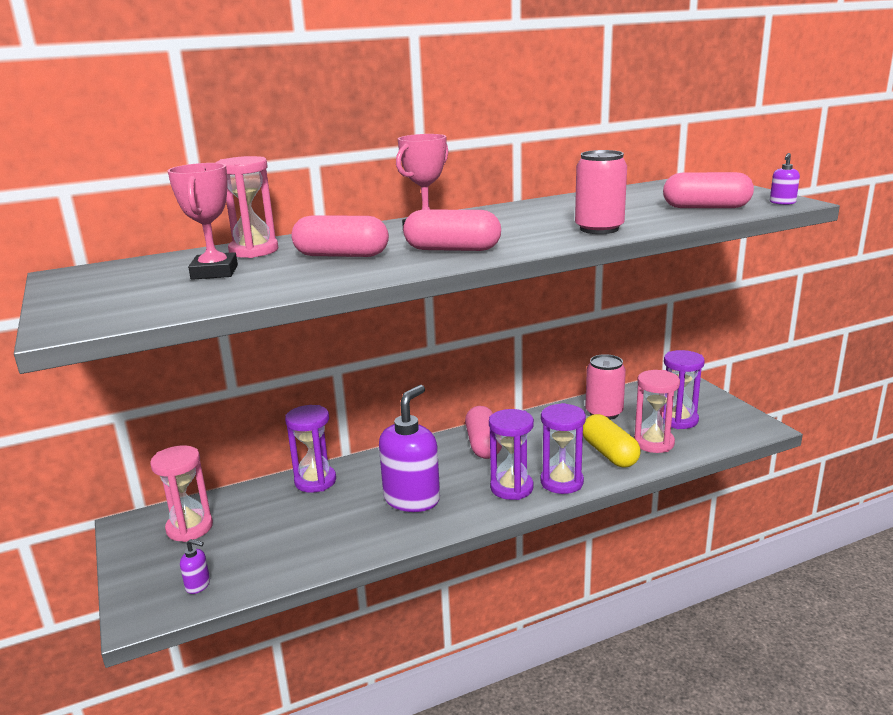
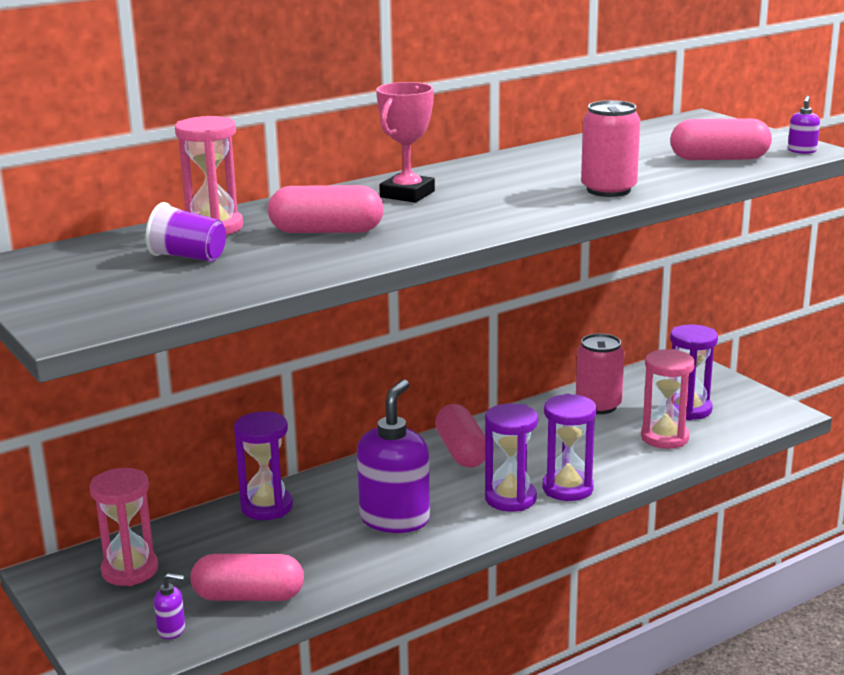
camera: 10 degrees left, 0 degrees up
pink trophy [168,163,238,280] -> purple cup [146,202,226,262]
pink capsule [403,210,501,251] -> pink capsule moved to [191,554,304,601]
yellow capsule [583,414,641,467] -> none

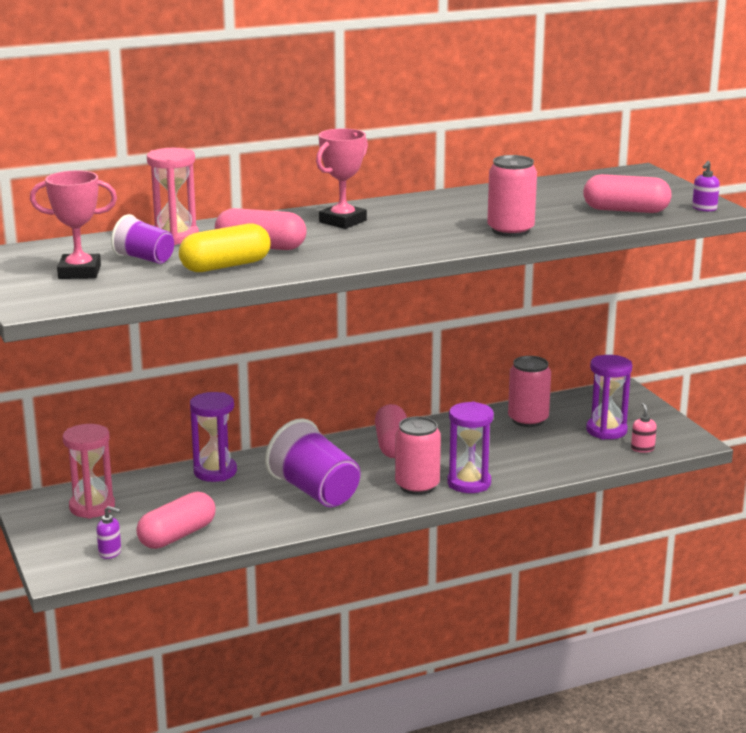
camera: 10 degrees right, 0 degrees up
pink capsule [191,554,304,601] -> pink capsule turned 60 degrees counterclockwise [136,492,216,549]
purple soap dispenser [357,379,430,533] -> purple cup [265,418,361,507]
purple hourglass [485,403,538,512] -> pink can [395,416,441,495]
pink hourglass [641,349,695,449] -> none
none -> pink trophy [30,170,117,279]
none -> yellow capsule [179,224,271,272]
none -> pink soap dispenser [631,403,657,453]

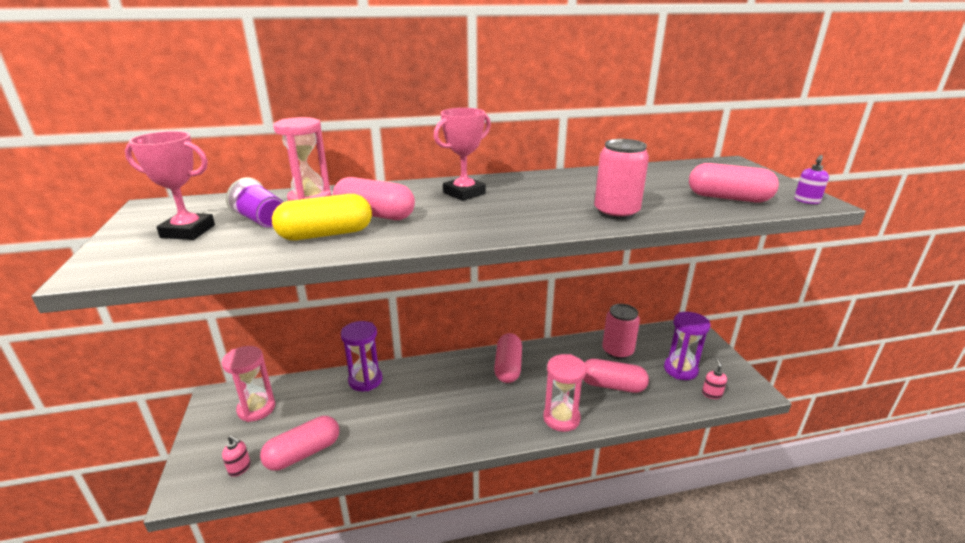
camera: 10 degrees right, 5 degrees up
purple soap dispenser [96,506,121,559] -> pink soap dispenser [222,435,250,477]
purple cup [265,418,361,507] -> none
pink can [395,416,441,495] -> none
purple hourglass [447,402,494,493] -> pink hourglass [543,354,586,432]
none -> pink capsule [583,359,649,393]

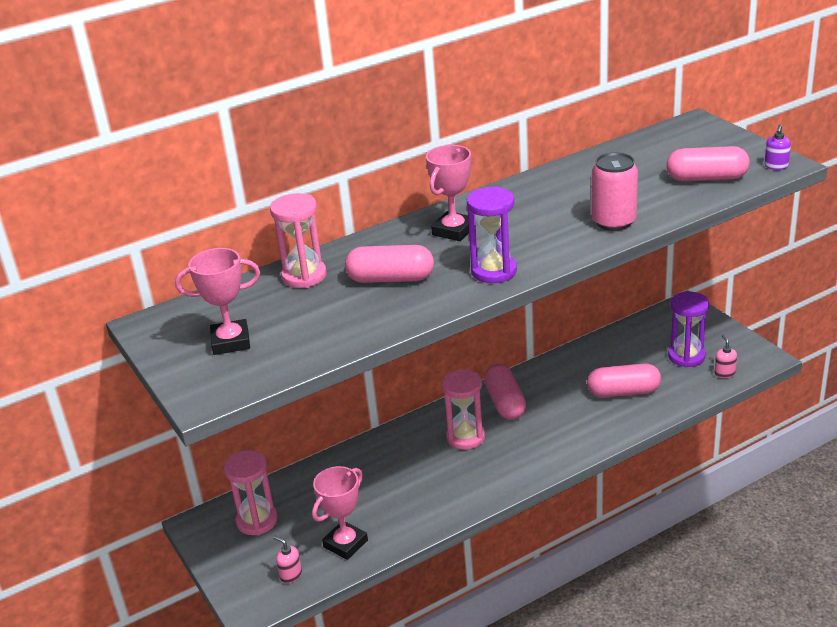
camera: 15 degrees left, 5 degrees up
pink soap dispenser [222,435,250,477] -> pink soap dispenser turned 150 degrees counterclockwise [274,536,302,583]
purple cup [226,178,283,227] -> none
pink capsule [260,416,339,471] -> pink trophy [312,466,368,560]
yellow capsule [272,194,372,240] -> none
purple hourglass [341,321,382,391] -> purple hourglass moved to [467,186,517,283]
pink hourglass [543,354,586,432] -> pink hourglass moved to [442,369,485,450]
pink can [602,304,640,359] -> none

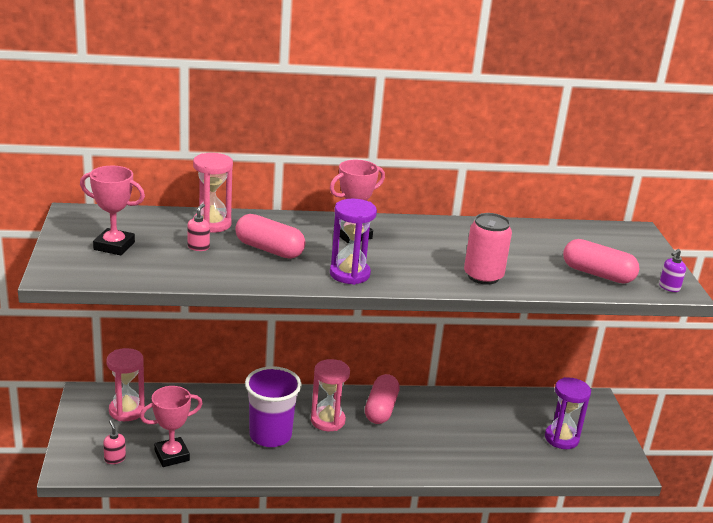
camera: 20 degrees right, 5 degrees down
pink capsule [587,363,661,398] -> none
pink soap dispenser [715,335,737,378] -> pink soap dispenser moved to [187,204,210,251]
none -> purple cup [245,366,302,447]

